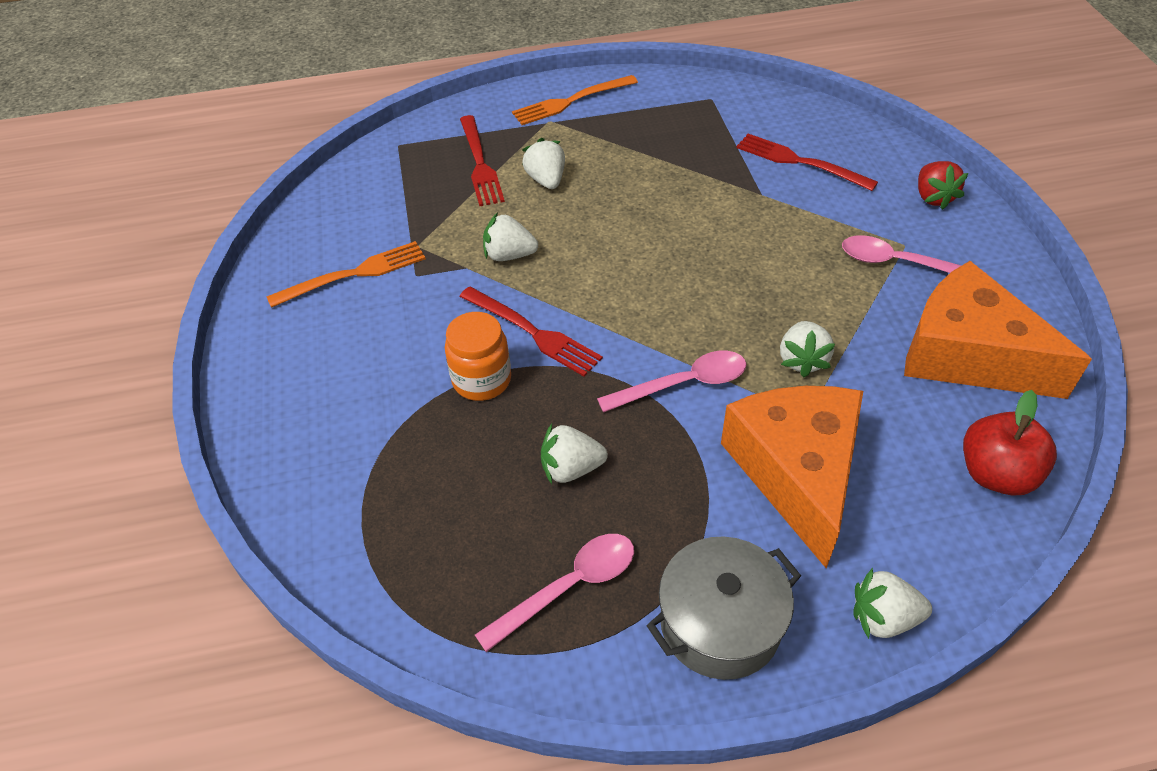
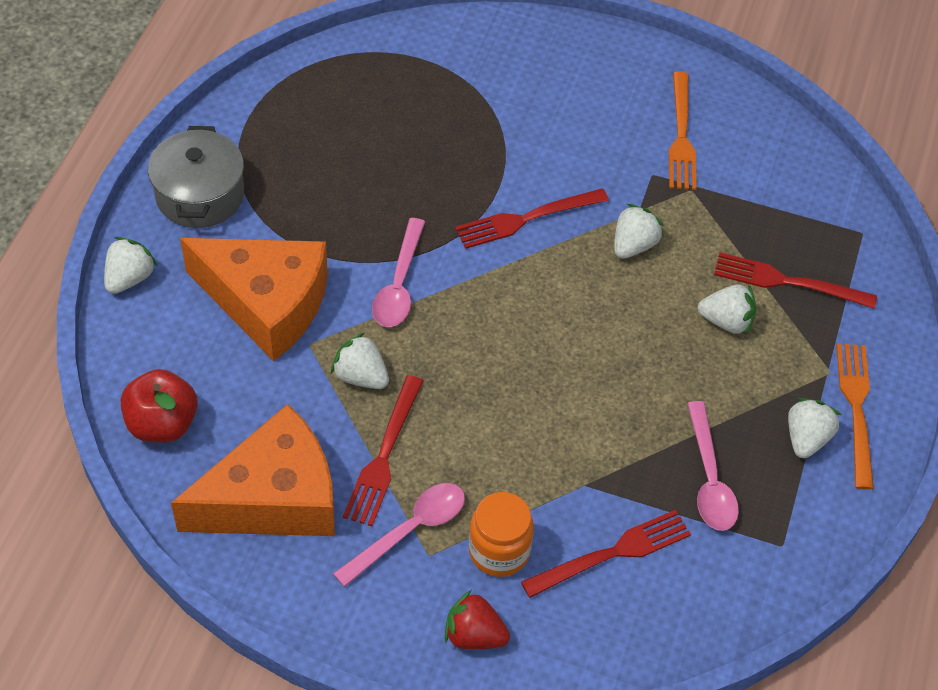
camera: 115 degrees right, 5 degrees up
orange jar [445,312,511,401] -> orange jar moved to [469,492,534,577]
pink spoon [475,534,634,652] -> pink spoon moved to [687,401,739,531]
white strawberry [541,424,608,484] -> white strawberry moved to [788,398,841,458]
none -> red fork [343,375,423,526]

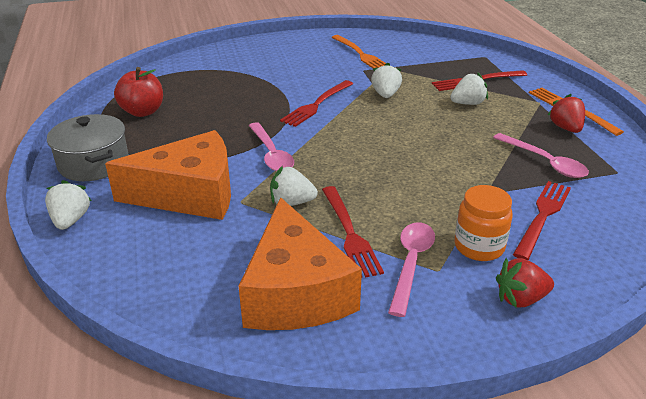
camera: 30 degrees left, 20 degrees down
red apple [121,369,198,442] -> red apple moved to [114,67,163,117]
orange cheese [171,404,335,536] -> orange cheese turned 135 degrees clockwise [239,197,362,330]
white strawberry [788,398,841,458] -> red strawberry [548,94,585,133]

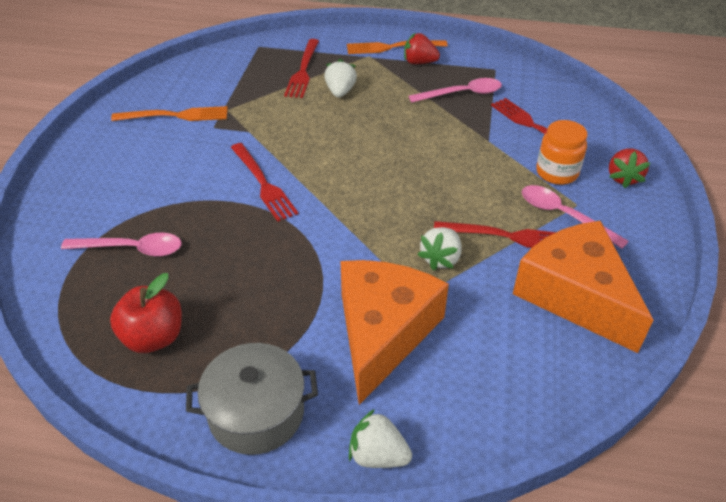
camera: 65 degrees left, 10 degrees up
orange cheese [239,197,362,330] -> orange cheese turned 135 degrees counterclockwise [513,221,653,353]
pink spoon [249,122,294,171] -> pink spoon moved to [61,233,182,257]
white strawberry [371,63,402,98] -> none

